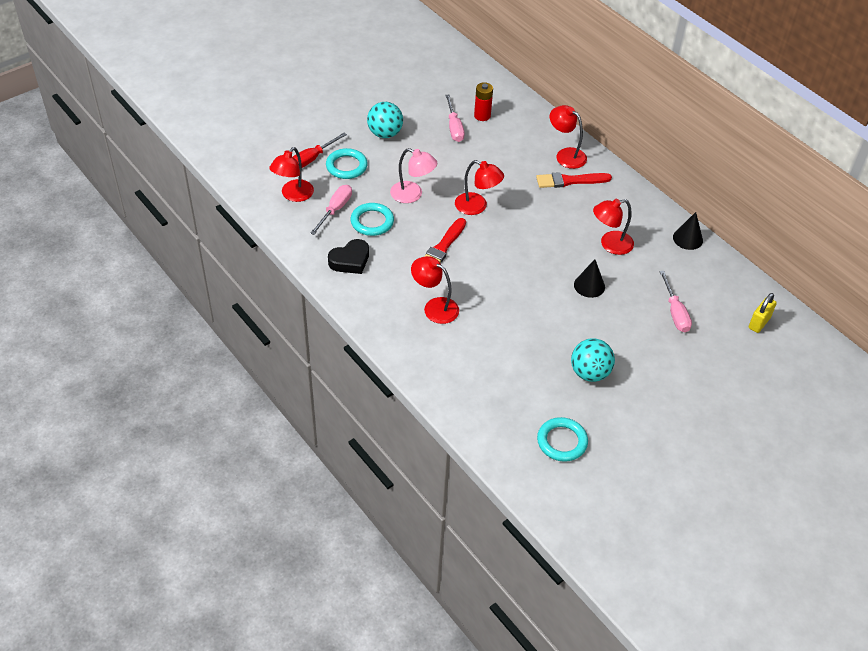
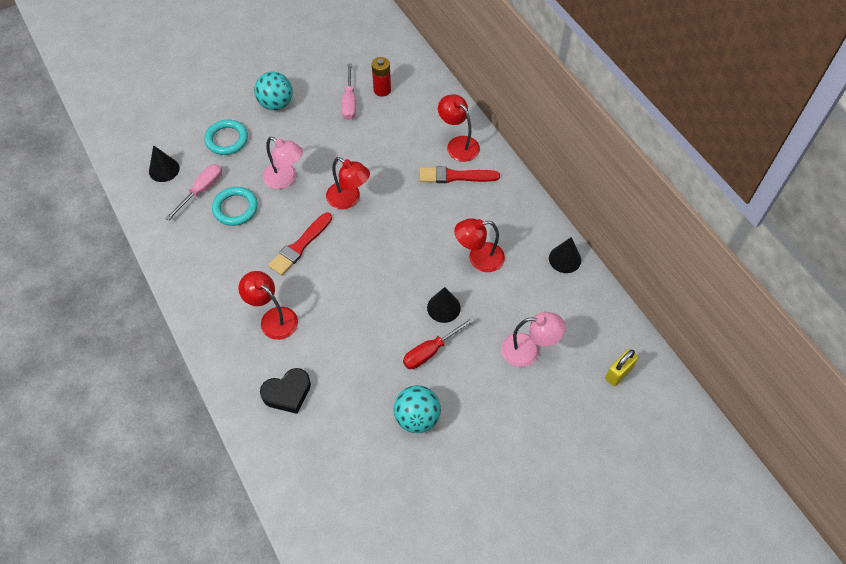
camera: 10 degrees right, 10 degrees up
red lamp [269,147,314,202] -> black cone [149,145,180,182]
red screwdriver [293,133,347,168] -> red screwdriver moved to [403,317,475,369]
black heart [328,239,369,274] -> black heart moved to [260,368,311,414]
turquoise ring [537,417,588,462] -> none
pink screwdriver [659,271,692,332] -> pink lamp [501,312,565,367]

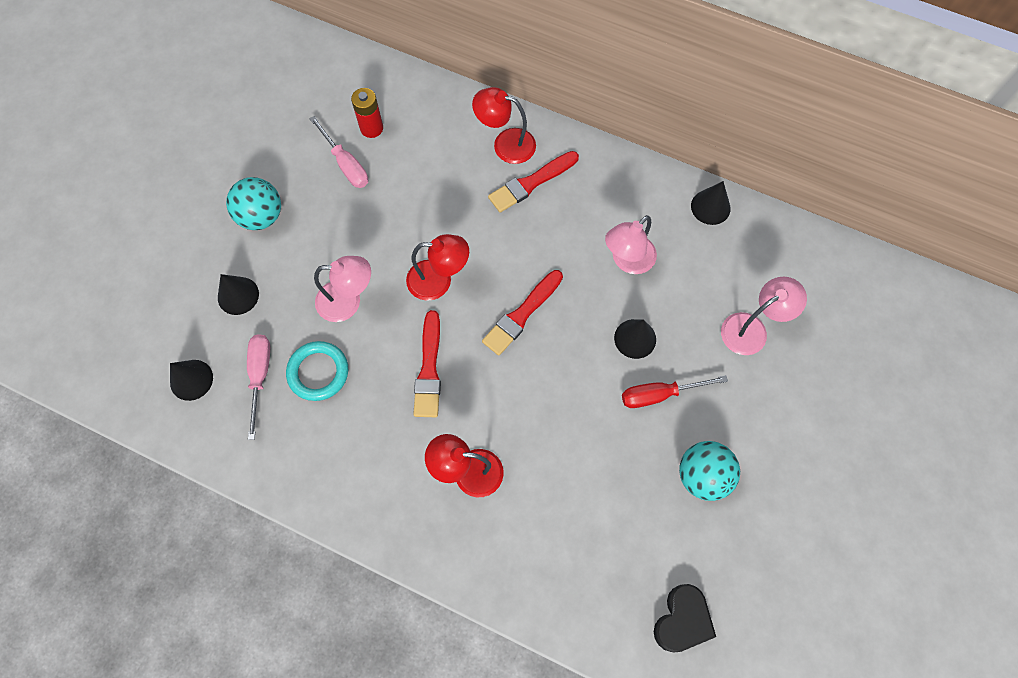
camera: 35 degrees left, 10 degrees up
turquoise ring [204,120,248,155] -> black cone [218,274,259,315]
black heart [260,368,311,414] -> black heart moved to [654,584,716,652]
red screwdriver [403,317,475,369] -> red screwdriver turned 60 degrees clockwise [622,375,728,408]
red lamp [454,218,505,272] -> pink lamp [605,215,657,274]
yellow padlock [605,349,638,386] -> none
none -> red brush [482,270,563,356]

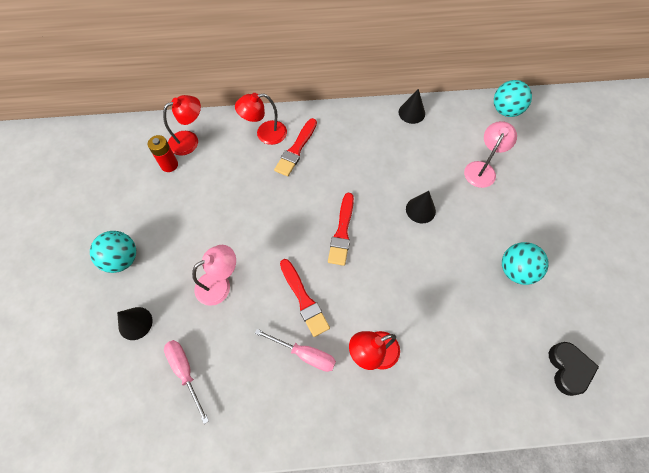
camera: 30 degrees left, 5 degrees down
black cone [170,360,213,401] -> none
turquoise ring [286,341,348,401] -> none
pink screwdriver [310,116,368,188] -> pink screwdriver moved to [255,329,336,372]
red lamp [406,234,469,301] -> red lamp moved to [163,95,201,156]
pink lamp [605,215,657,274] -> none
red screwdriver [622,375,728,408] -> none
none -> turquoise ball [494,80,532,117]

